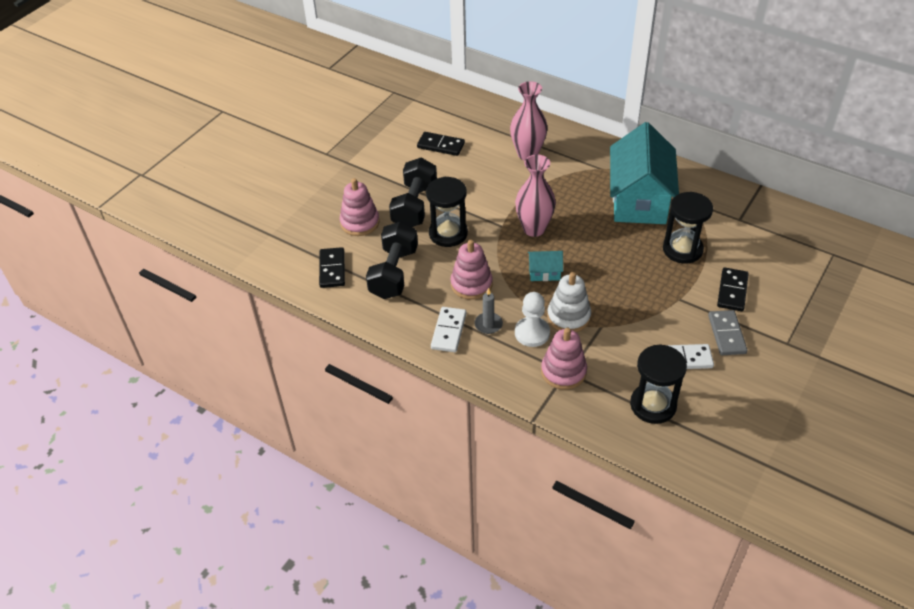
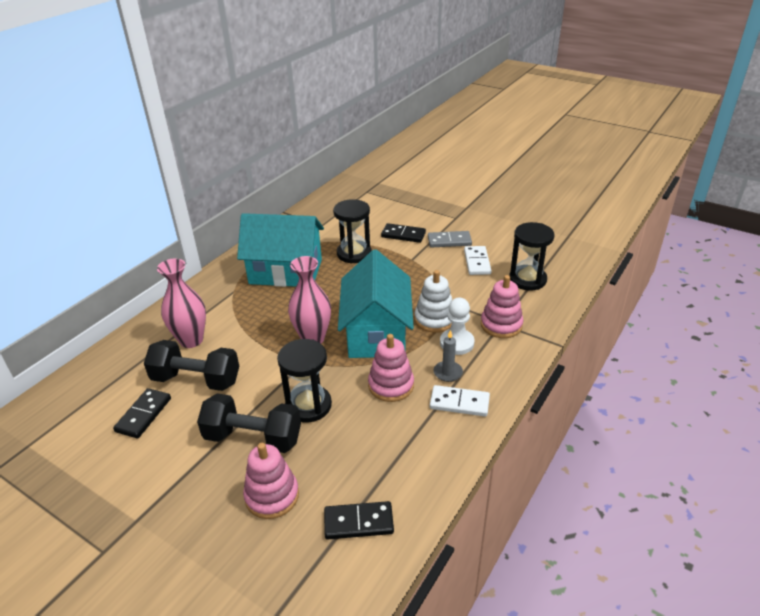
camera: 90 degrees left, 10 degrees down
black dumbbell [366,221,418,299] -> black dumbbell moved to [144,340,239,391]
turquoise house [528,251,563,281] -> turquoise house [338,249,414,358], size x2.44

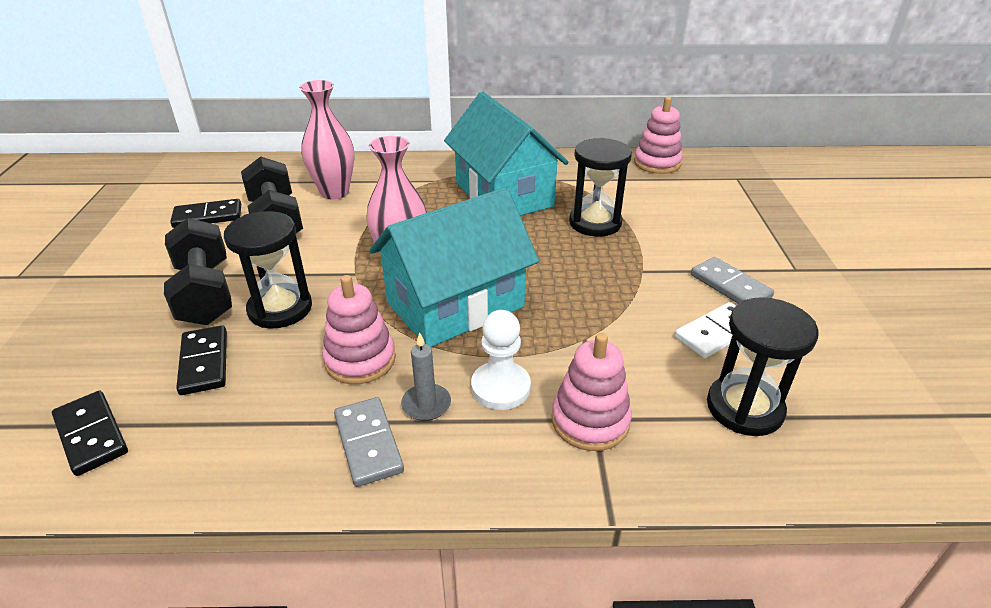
camera: 55 degrees right, 0 degrees up
pink stacking toy [243,443,299,519] -> pink stacking toy moved to [634,97,683,174]
black domino [381,223,426,243] -> black domino moved to [176,325,227,395]
white stacking toy [415,270,452,333] -> none
white domino [430,385,490,417] -> grey domino [334,397,404,487]

